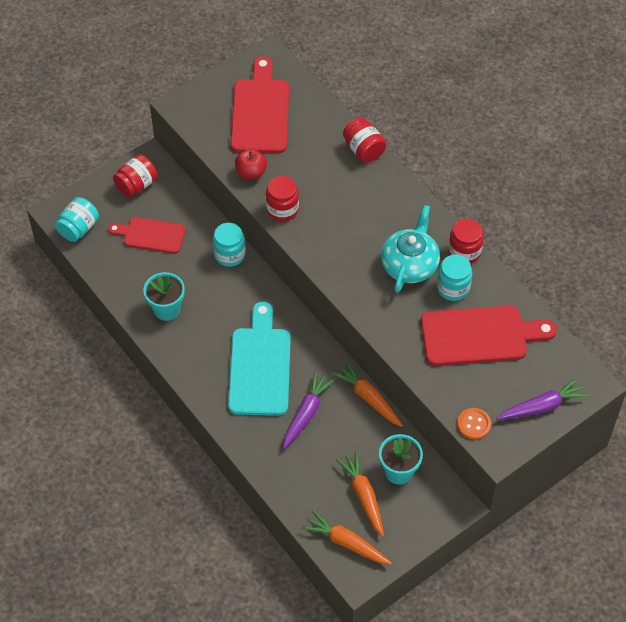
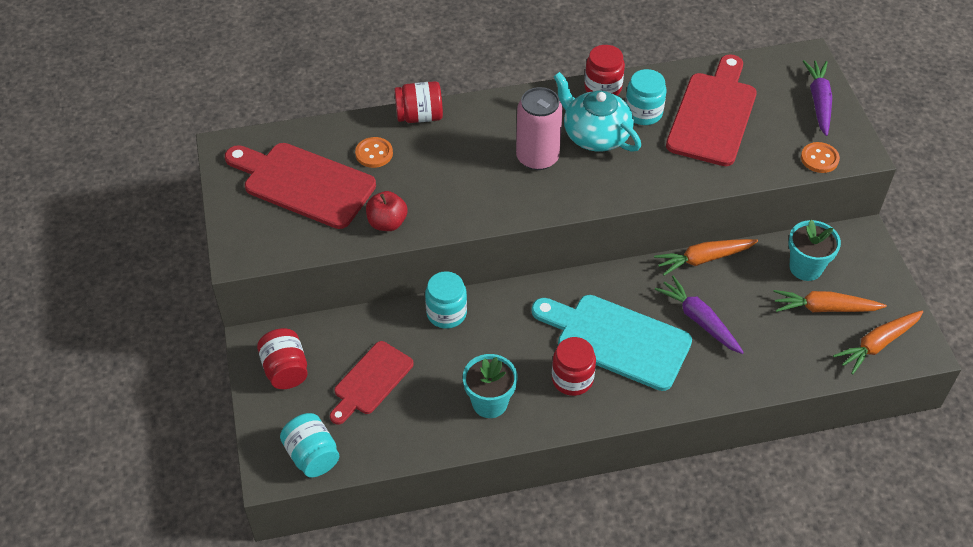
camera: 65 degrees left, 5 degrees down
red jar [266,176,299,221] -> red jar moved to [552,337,596,396]
none -> orange button [355,137,393,168]
none -> pink can [516,87,563,170]

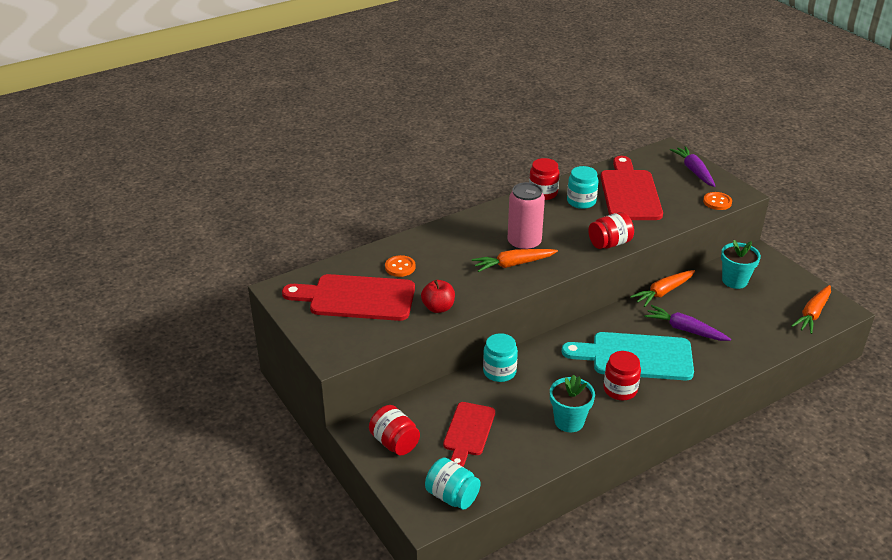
camera: 20 degrees left, 15 degrees down
red jar [394,81,443,123] -> red jar moved to [588,212,634,249]
turquoise teapot [553,72,641,152] -> none
orange carrot [773,290,887,312] -> orange carrot moved to [472,249,558,272]

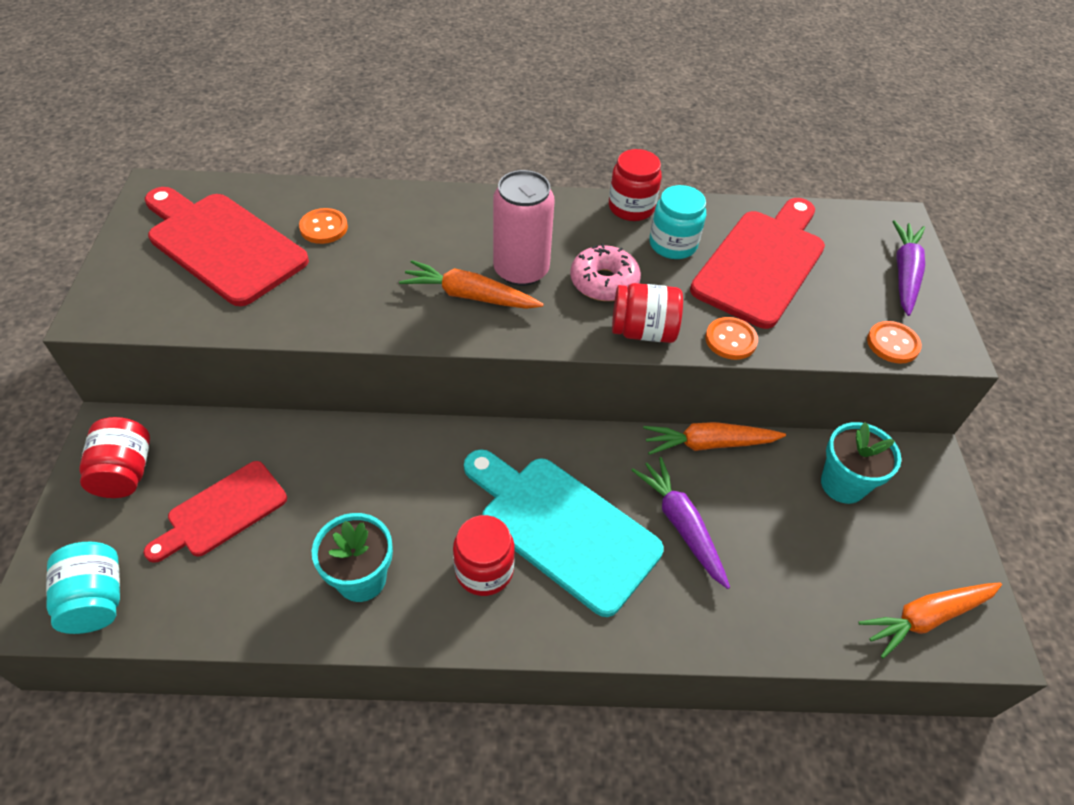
camera: 30 degrees right, 15 degrees up
red apple [421,280,455,313] -> none
turquoise jar [483,333,518,382] -> none
none -> pink donut [570,243,641,301]
none -> orange button [705,317,758,360]

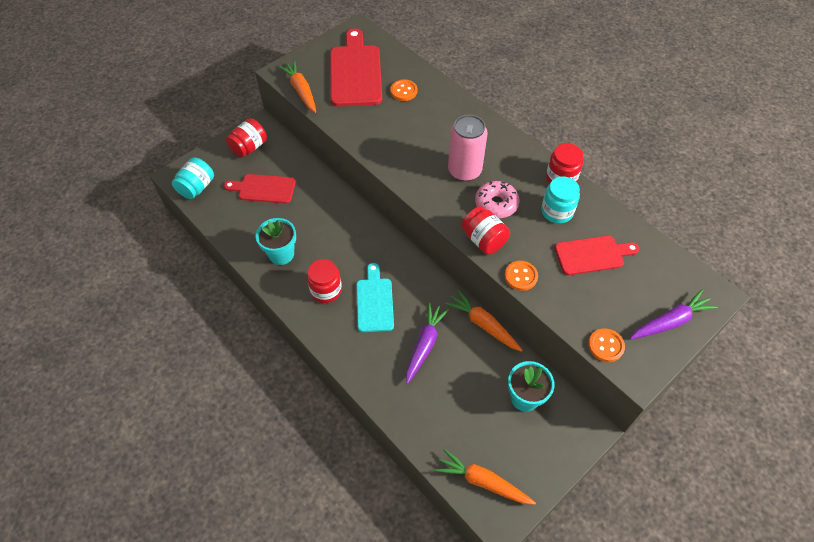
camera: 50 degrees right, 5 degrees up
orange carrot [399,260,544,309] -> orange carrot moved to [278,60,316,113]
turquoise cutting board [464,449,664,617] -> turquoise cutting board [356,263,394,332], size x0.62
red cutting board [690,198,825,329] -> red cutting board [555,235,639,275], size x0.62

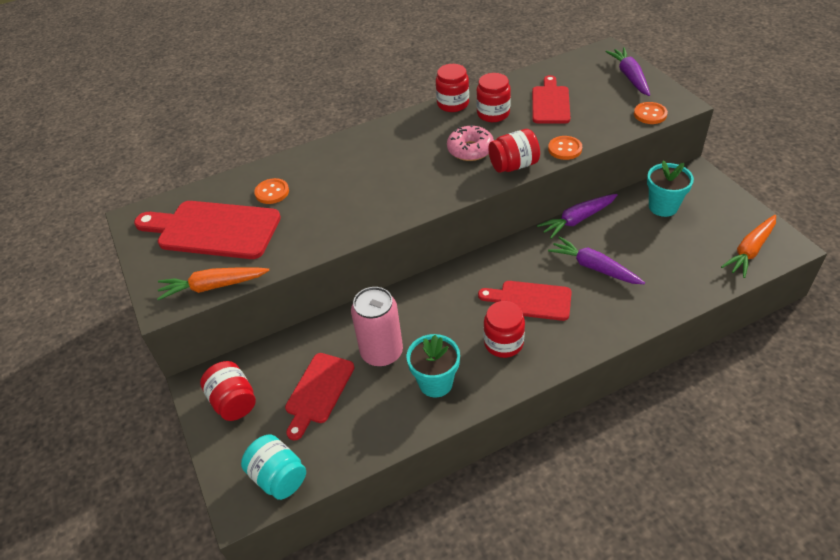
camera: 70 degrees left, 10 degrees down
turquoise cutting board [356,263,394,332] -> red cutting board [478,281,572,321]
orange carrot [445,290,523,352] -> purple carrot [537,194,618,239]
pink can [448,115,487,181] -> pink can moved to [351,287,403,367]
turquoise jar [541,176,580,223] -> red jar [476,73,511,122]

